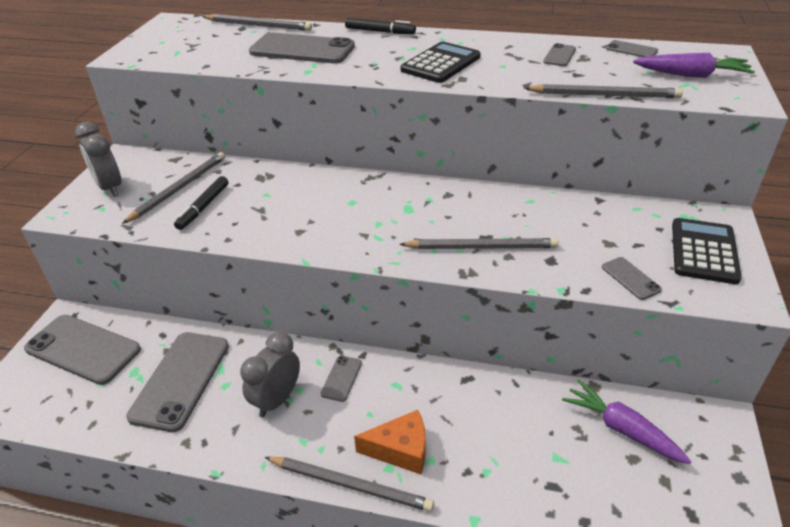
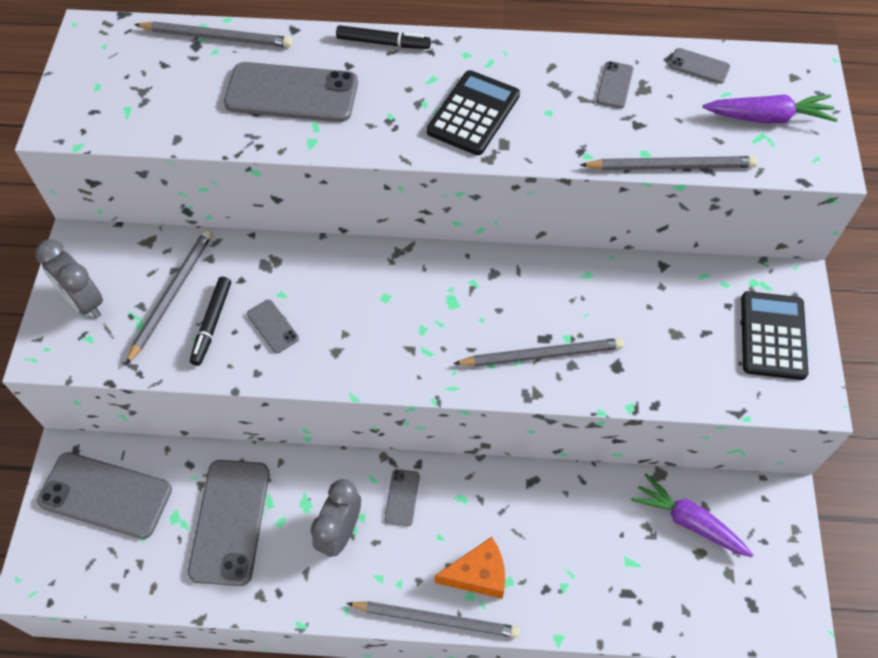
camera: 10 degrees left, 20 degrees up
grey phone [602,257,662,300] -> grey phone moved to [247,300,299,353]

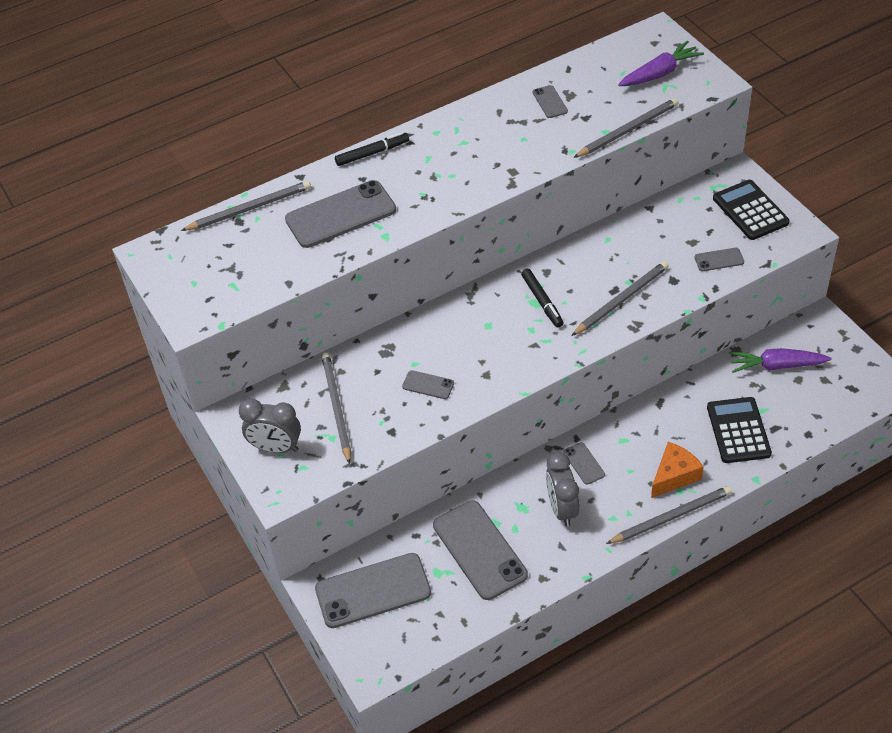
camera: 30 degrees left, 10 degrees down
black marker [190,277,231,366] -> black marker moved to [521,269,564,328]
black calculator [427,70,520,155] -> black calculator moved to [707,397,772,463]
grey phone [669,48,730,84] -> grey phone moved to [695,248,744,271]

